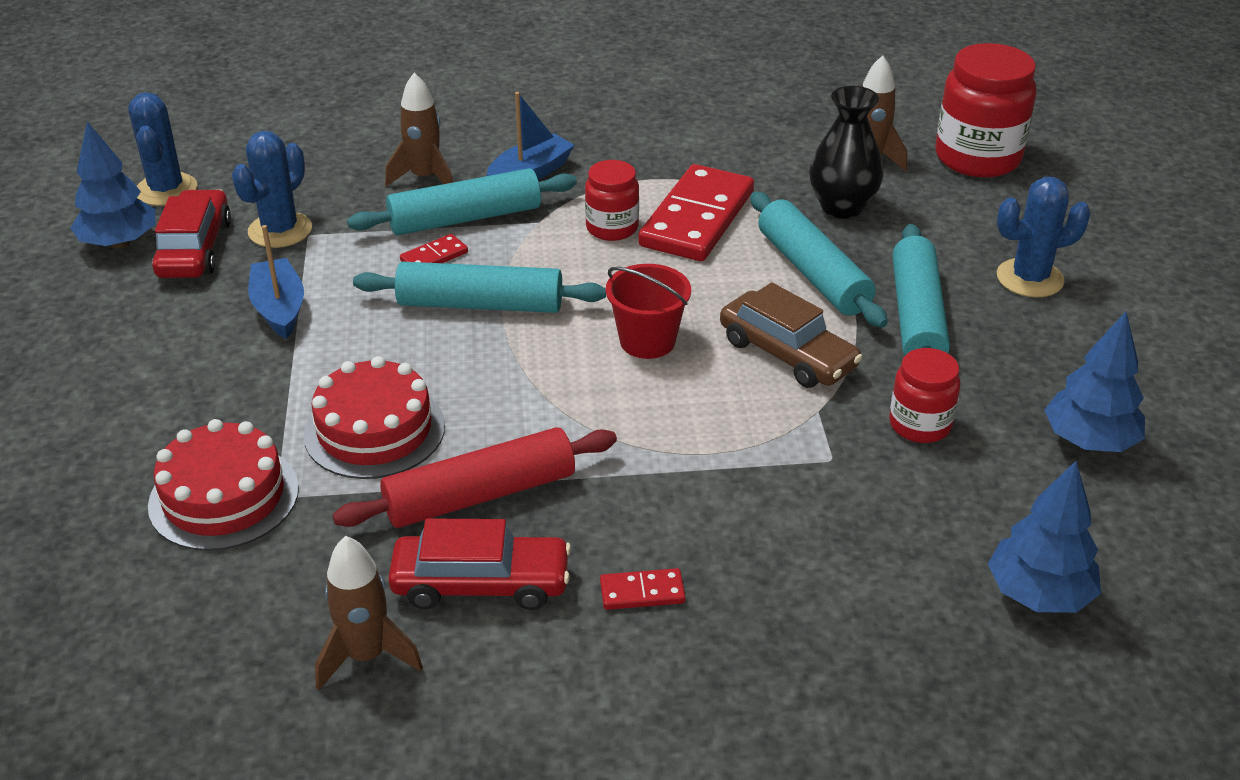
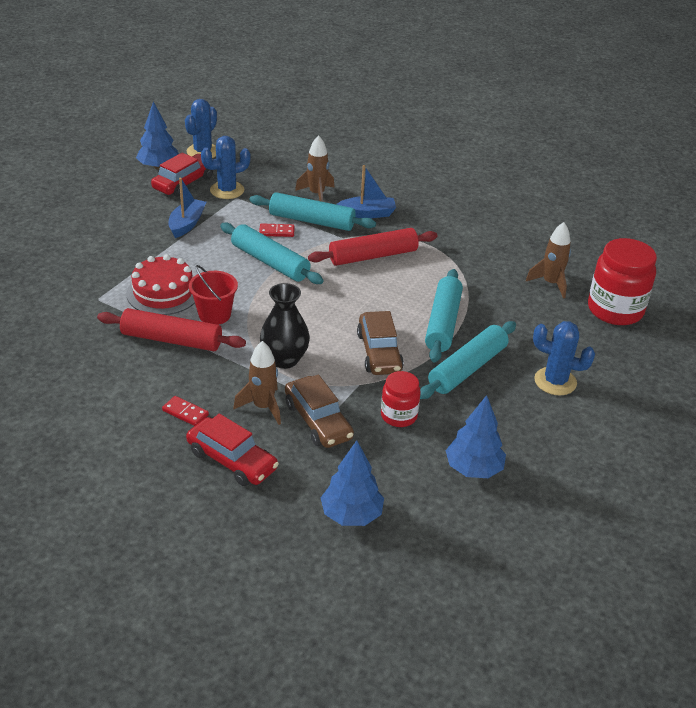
camera: 35 degrees right, 0 degrees up
red cake [148,419,299,551] -> none
brown rocket [315,536,423,690] -> brown rocket moved to [233,341,281,425]
red car [388,518,571,610] -> red car moved to [186,414,279,486]
red jar [585,160,639,241] -> red rolling pin [308,228,438,266]
red bucket [606,264,691,359] -> red bucket moved to [189,265,238,325]
red domino [638,164,754,261] -> none
black vase [809,86,884,219] -> black vase moved to [260,283,310,369]
none -> brown car [285,374,354,448]

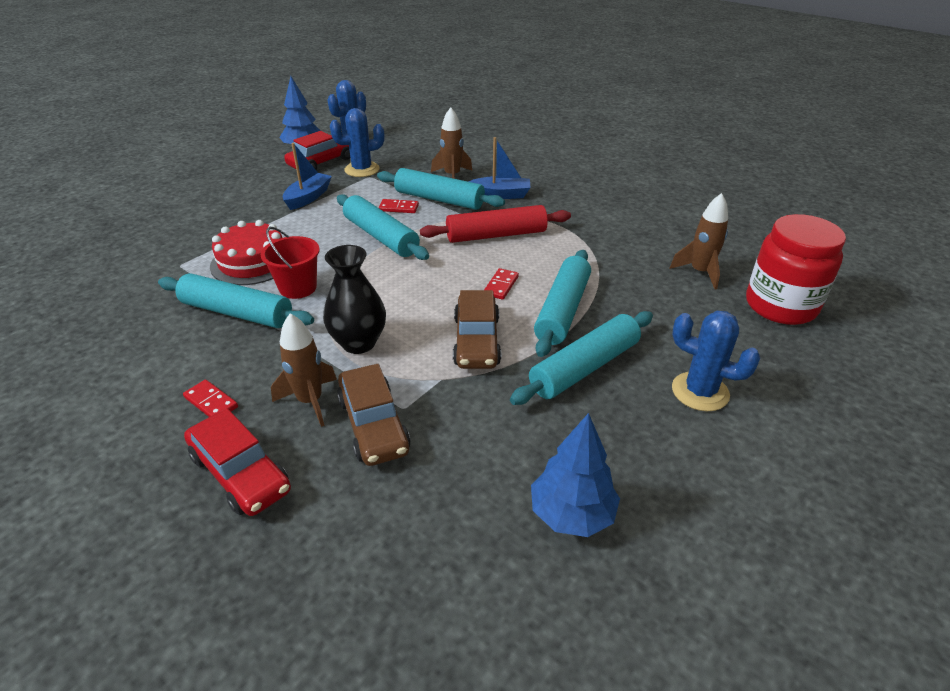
camera: 10 degrees right, 0 degrees up
red rolling pin [97,308,246,351] -> turquoise rolling pin [158,273,314,328]
blue tree [321,440,384,526] -> none
red jar [381,371,421,427] -> none
none -> red domino [484,268,519,300]

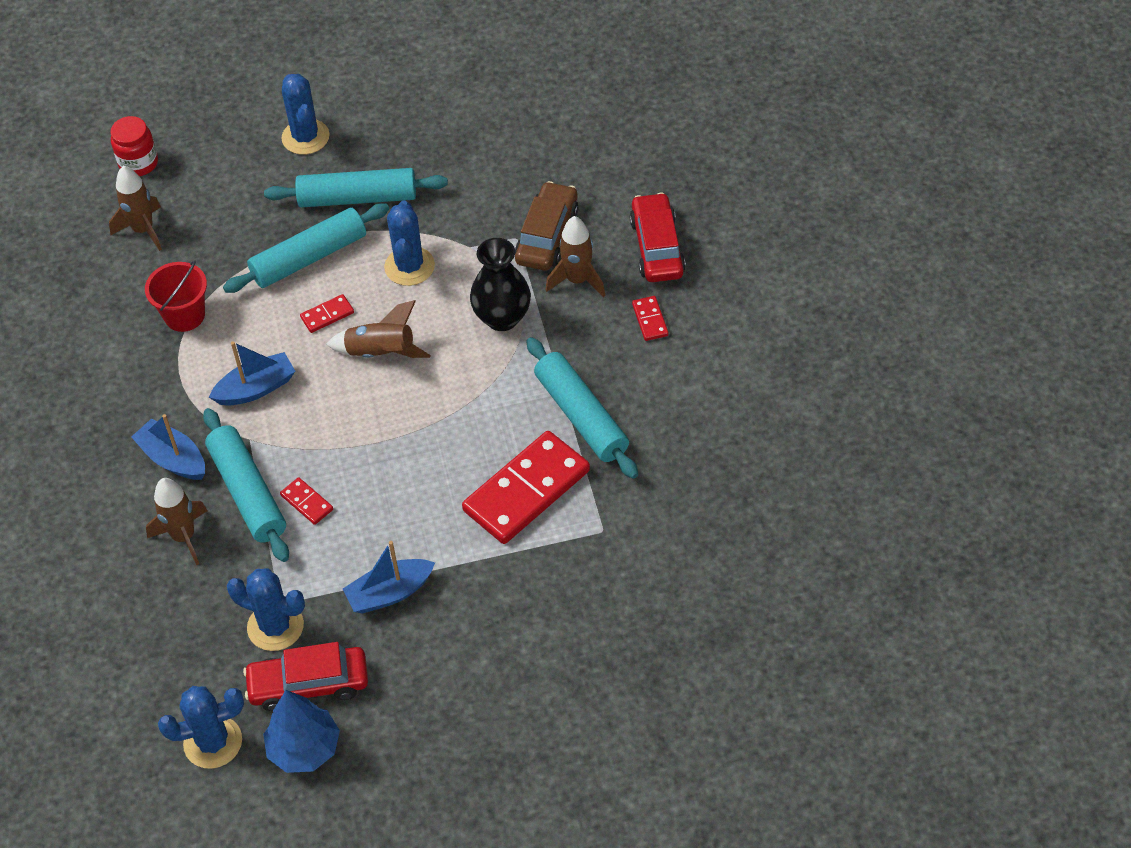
camera: 140 degrees left, 15 degrees up
red cake [210,220,282,285] -> red domino [462,431,590,544]
red bucket [261,227,320,299] -> red bucket moved to [145,260,207,332]
turquoise rolling pin [337,194,429,260] -> none
red rolling pin [420,205,571,243] -> blue boat [209,341,295,406]
brown car [453,290,501,369] -> blue cactus [384,201,435,286]
blue tree [531,413,620,537] -> none
red jar [746,214,846,325] -> red jar [111,116,158,176], size x0.57
none -> brown rocket [326,300,431,358]

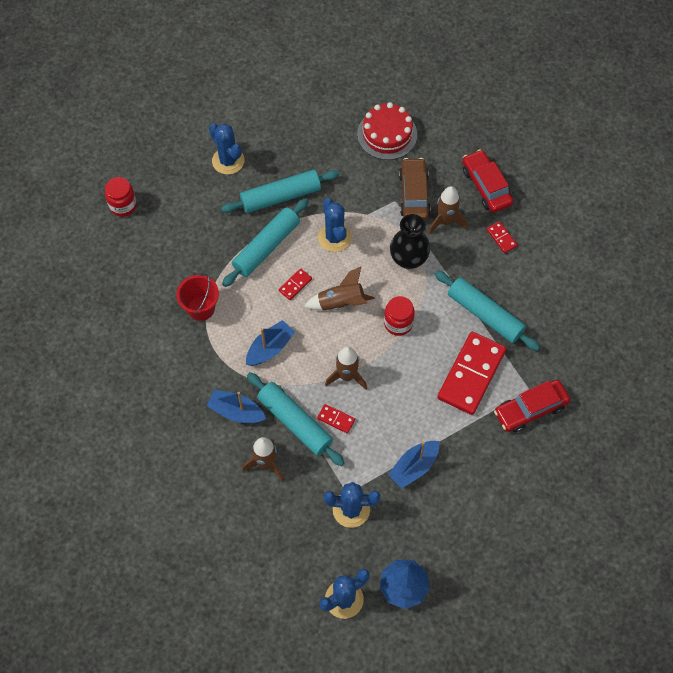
camera: 20 degrees left, 10 degrees up
brown rocket [109,166,162,251] -> brown rocket moved to [325,346,367,390]
red car [243,642,368,711] -> red car moved to [494,380,570,433]
none -> red cake [357,102,417,160]
none -> red jar [384,296,415,336]

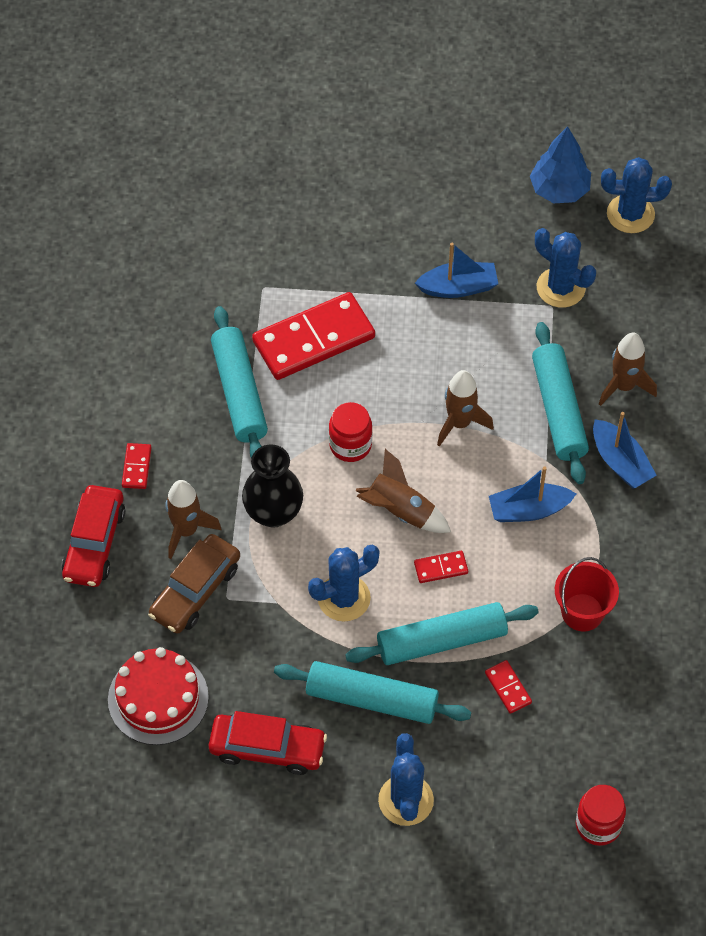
camera: 145 degrees left, 5 degrees down
red domino [317,404,355,433] -> red domino moved to [485,660,532,714]
blue cactus [318,198,352,252] -> blue cactus turned 45 degrees clockwise [308,545,379,622]
red car [494,380,570,433] -> red car moved to [209,711,327,775]

